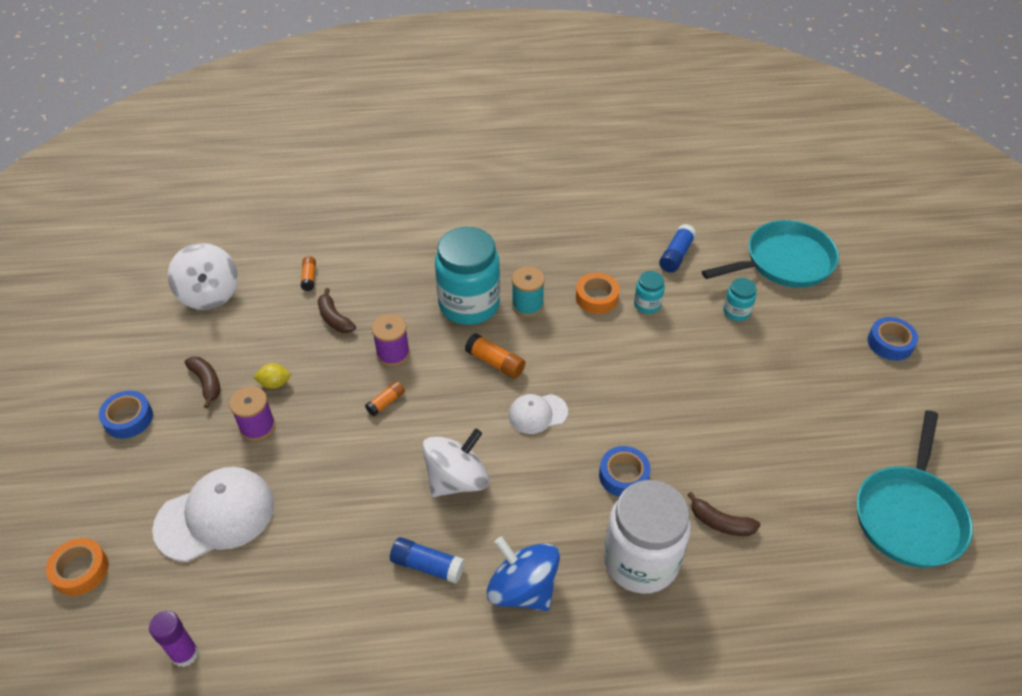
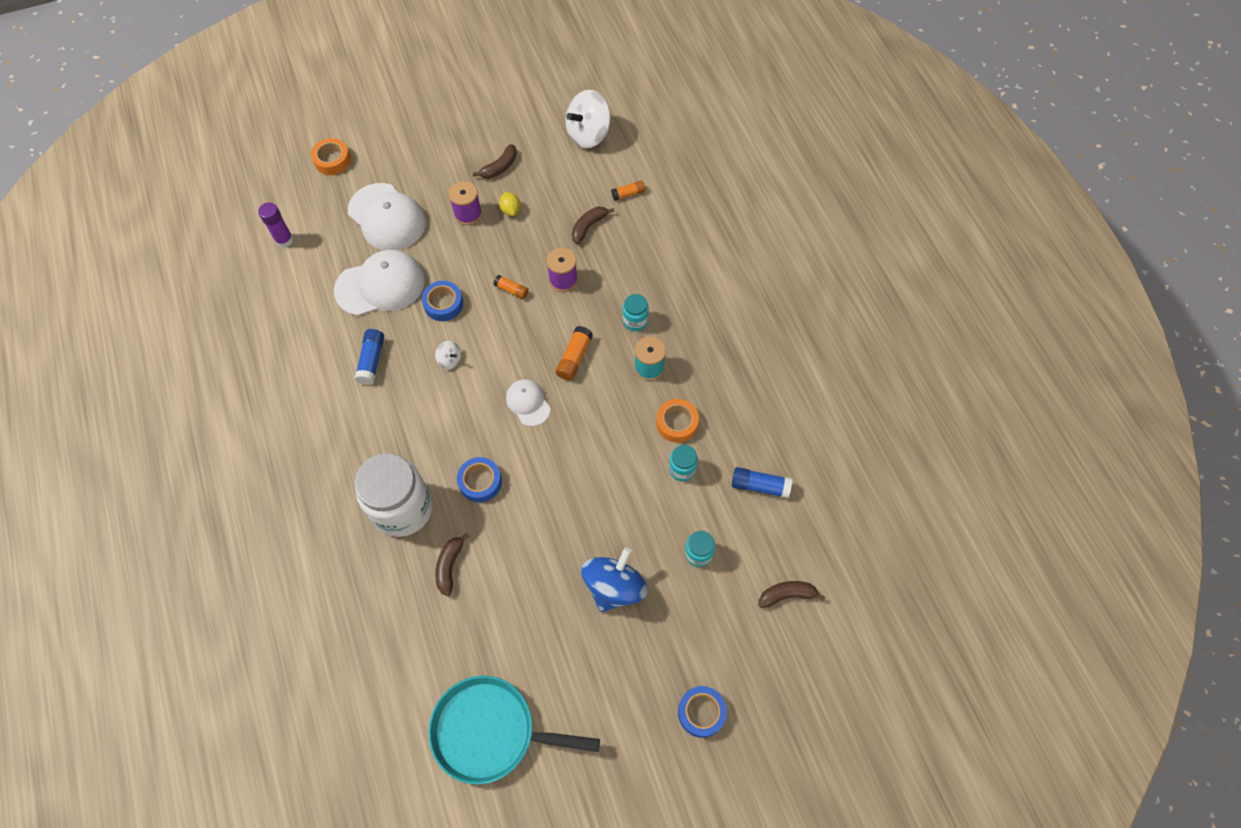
camera: 75 degrees right, 15 degrees up
blue tape [99,391,153,439] -> blue tape moved to [422,281,463,321]
white spinning top [422,428,489,497] -> white spinning top [435,341,461,370], size x0.46
turquoise jar [435,227,500,325] -> turquoise jar [623,294,649,331], size x0.45
blue spinning top [487,537,560,611] -> blue spinning top moved to [581,547,648,612]
turquoise pan [702,220,839,288] -> brown banana [759,581,825,608]
none -> white cap [334,250,425,316]

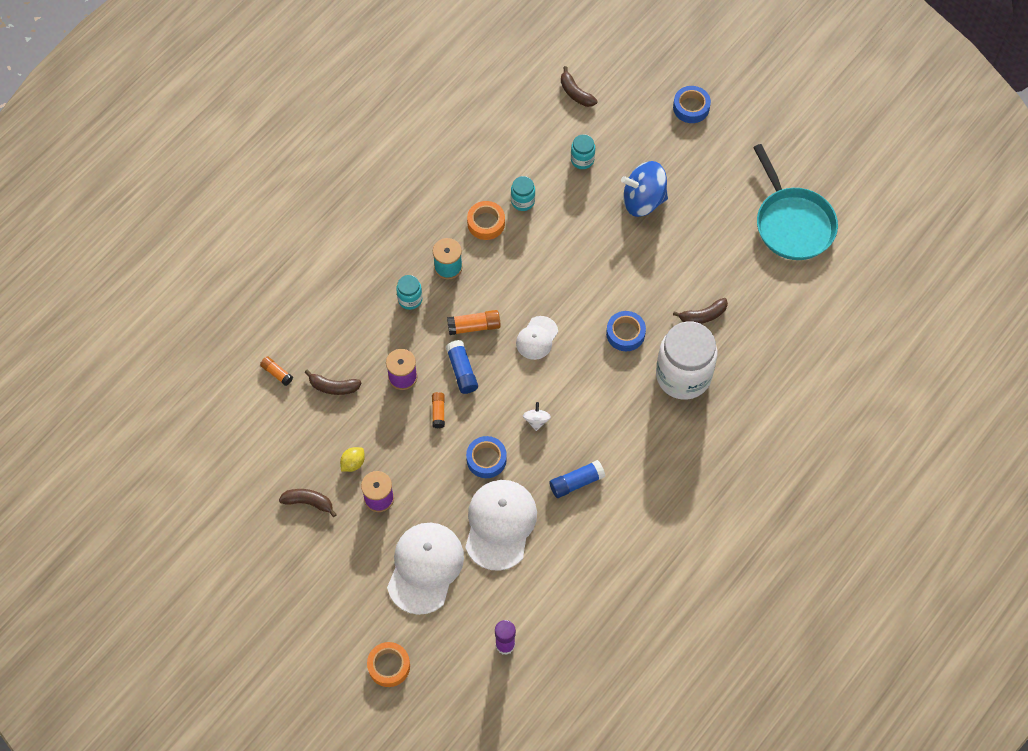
camera: 120 degrees left, 0 degrees up
white cap [334,250,425,316] -> white cap turned 60 degrees clockwise [465,480,537,571]
white spinning top [565,90,611,148] -> none
blue glue stick [732,467,792,498] -> blue glue stick moved to [446,340,478,394]

